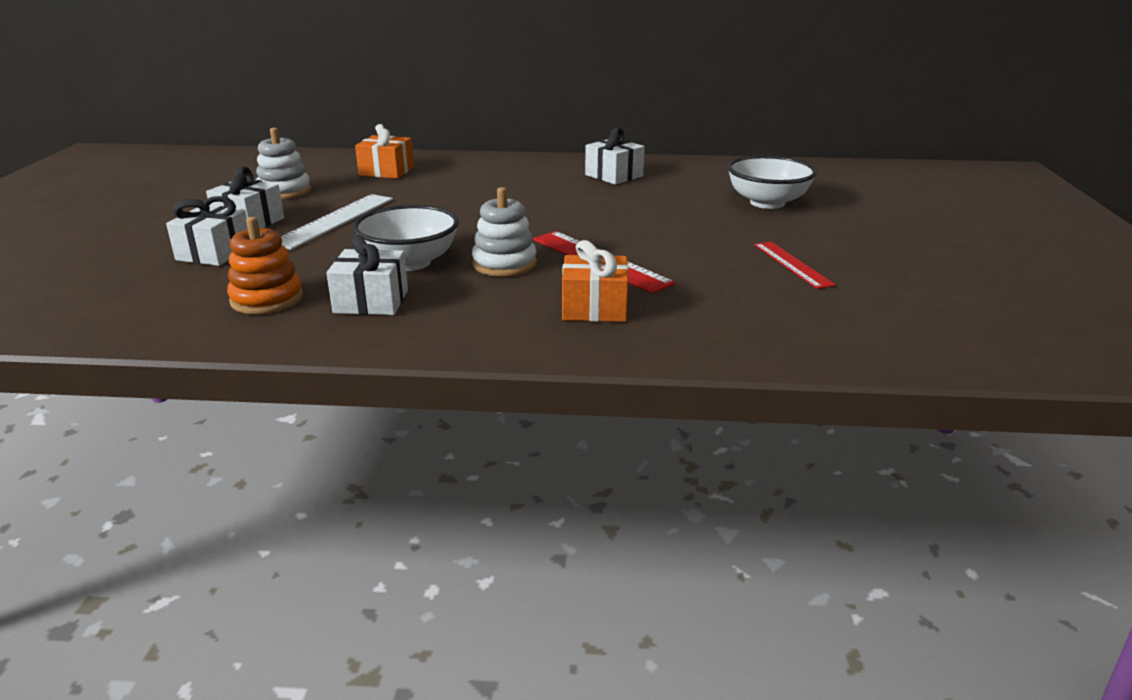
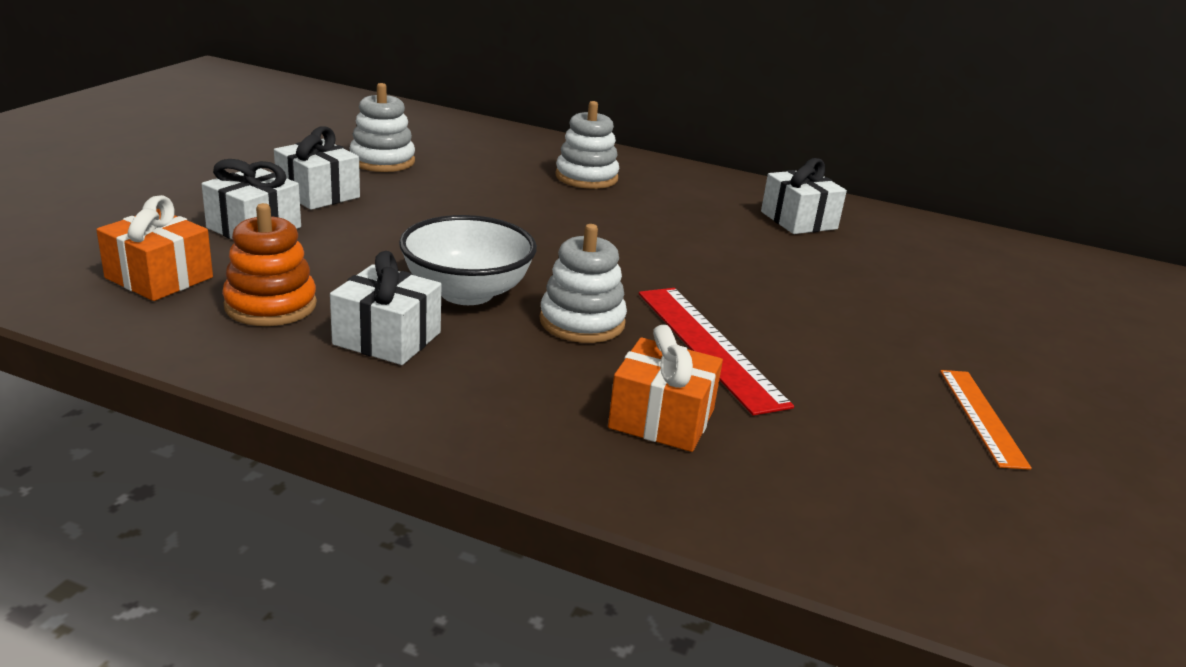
camera: 15 degrees right, 0 degrees up
white ruler [281,194,393,250] -> none
orange gift [355,124,414,179] -> orange gift moved to [96,195,213,301]
white bowl [727,155,817,209] -> none
red ruler [754,242,836,289] -> orange ruler [940,370,1032,470]
none -> white stacking toy [555,101,619,189]

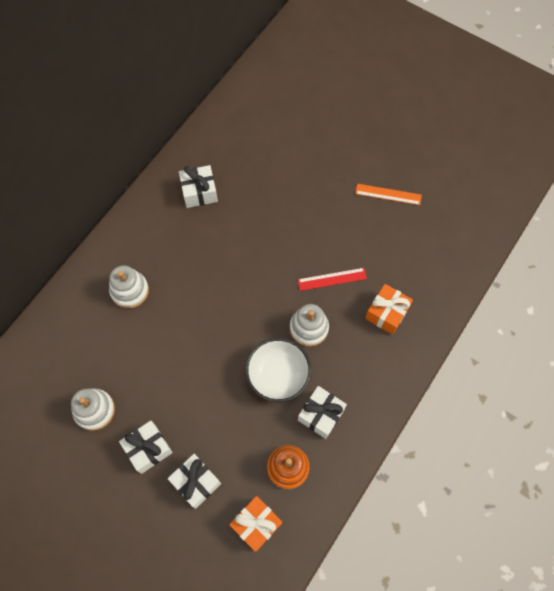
camera: 75 degrees left, 40 degrees up
red ruler [639,288,794,416] -> red ruler [298,268,367,291], size x0.65

